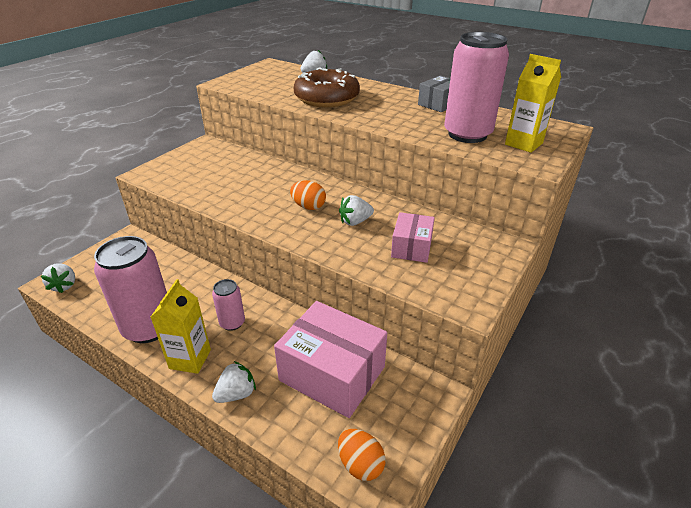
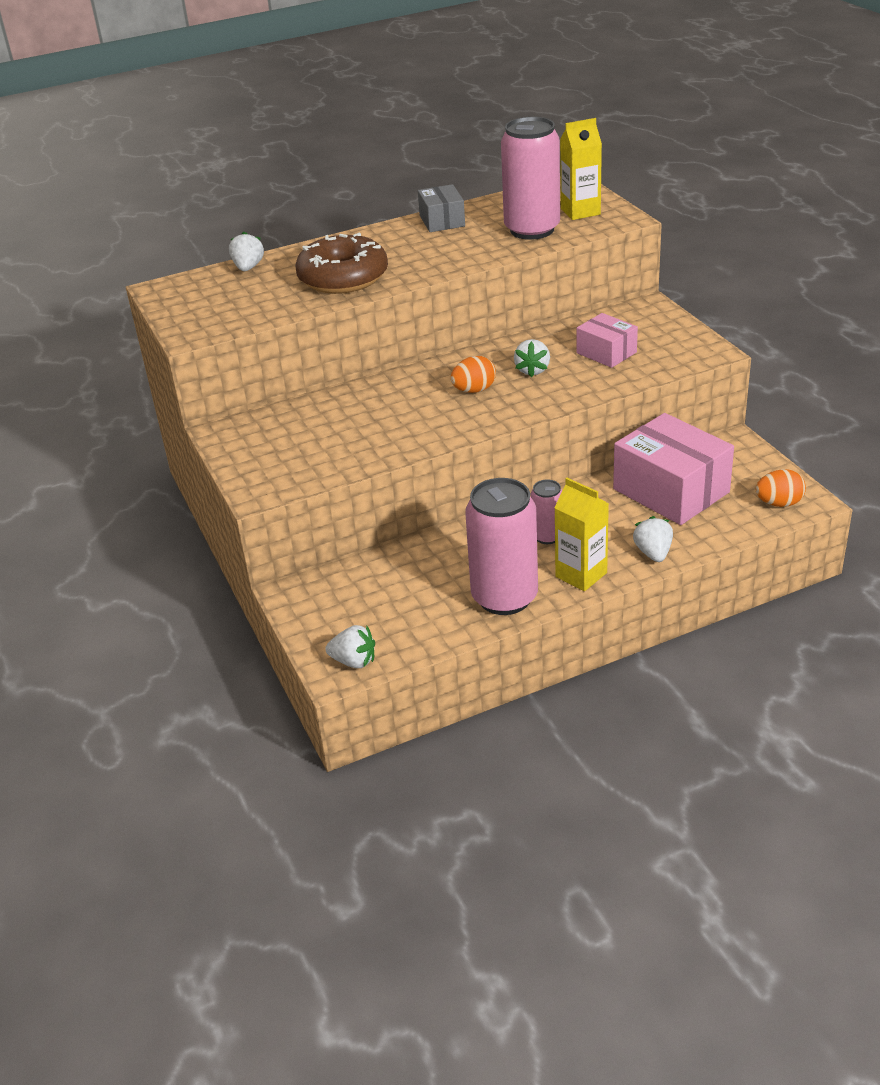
camera: 55 degrees left, 0 degrees up
pink box [274,301,387,418] -> pink box turned 75 degrees clockwise [613,413,734,525]

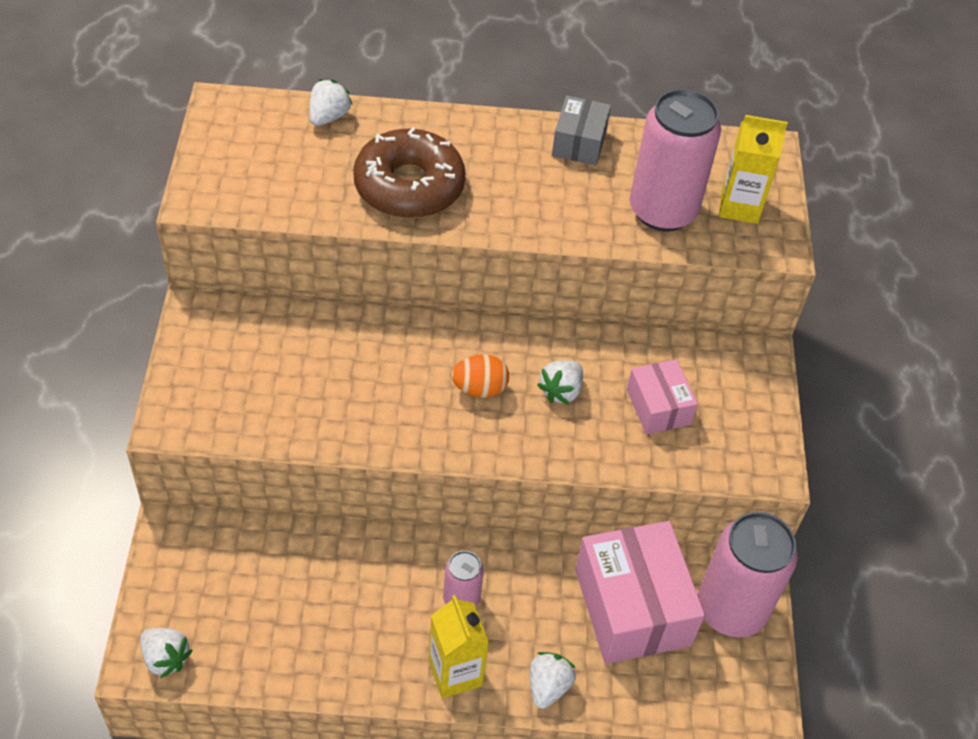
camera: 20 degrees right, 15 degrees up
pink can [465,478,538,615] -> pink can moved to [698,512,797,637]
orange egg [756,469,806,507] -> none

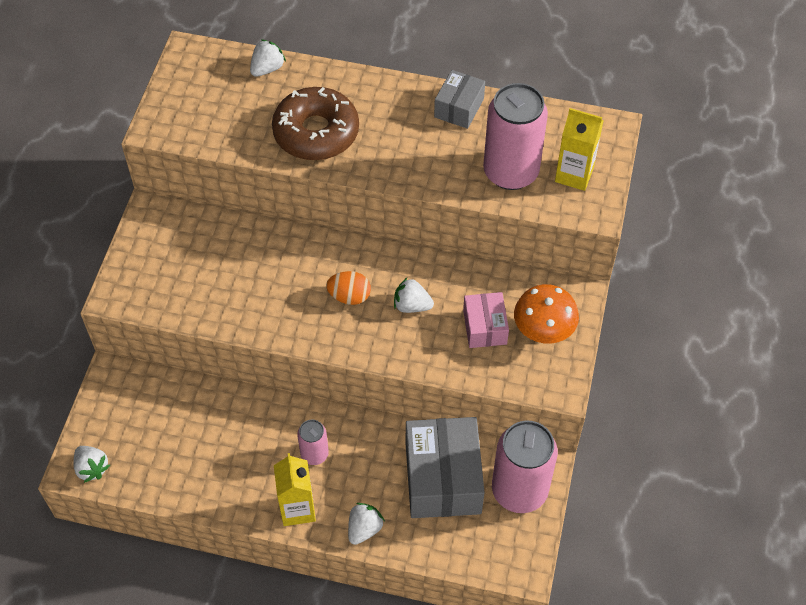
camera: 15 degrees right, 5 degrees up
white strawberry [537,360,583,405] -> white strawberry turned 60 degrees clockwise [394,277,434,313]
pink box [575,521,705,664] -> grey box [406,417,485,518]
none -> orange mushroom [514,284,579,344]

